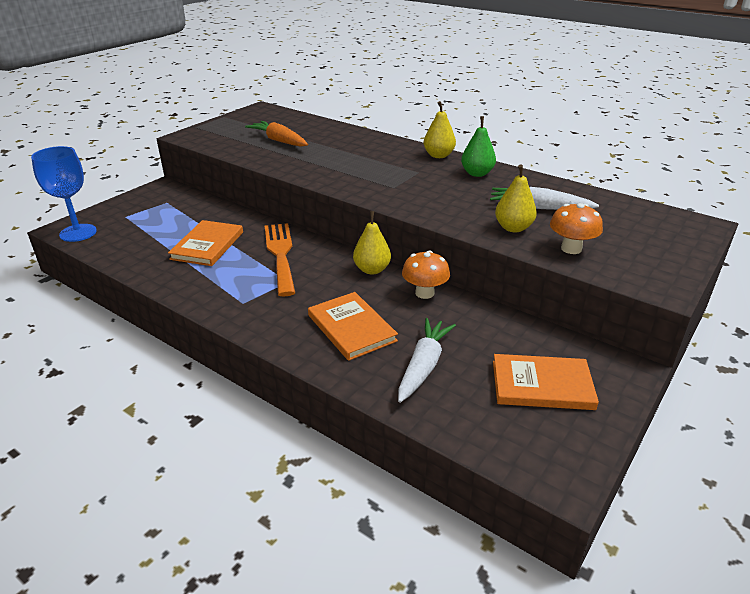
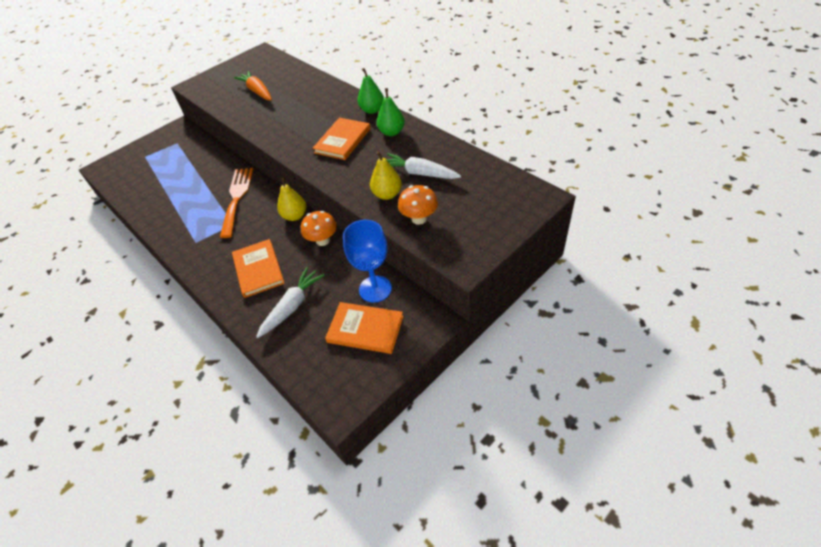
camera: 15 degrees right, 15 degrees up
blue goblet [31,146,97,242] -> blue goblet moved to [343,220,392,303]
orange book [168,220,243,266] -> orange book moved to [312,118,371,160]
yellow pear [424,101,456,158] -> green pear [358,68,384,114]

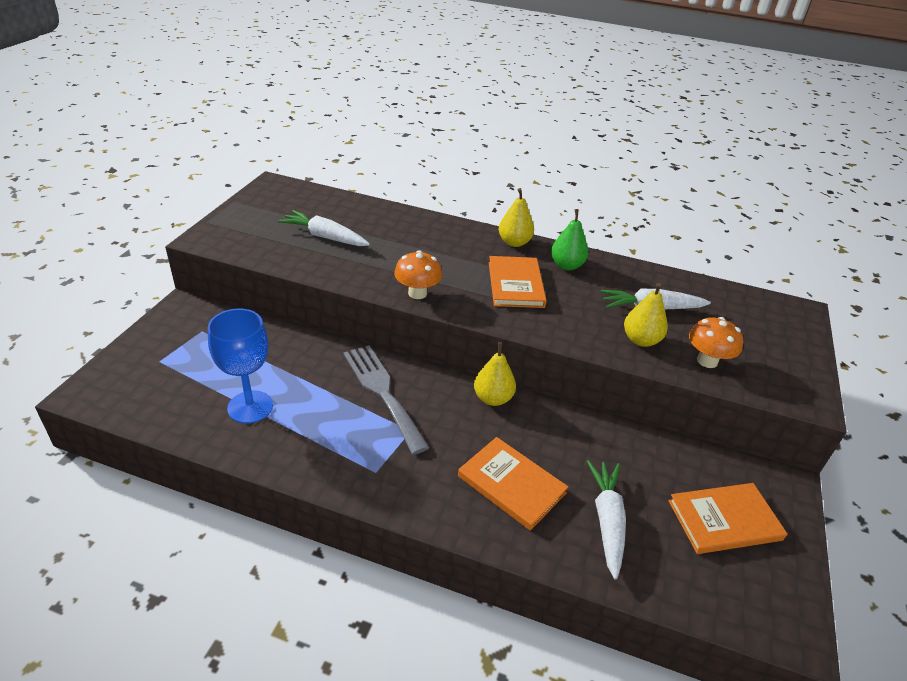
camera: 35 degrees left, 10 degrees down
orange fork [220,168,253,238] -> grey fork [343,345,430,455]
orange carrot [234,71,272,100] -> white carrot [278,210,370,246]
orange mushroom [301,211,337,246] -> orange mushroom moved to [394,250,443,299]
blue goblet [343,220,392,303] -> blue goblet moved to [208,309,273,424]
green pear [358,68,384,114] -> yellow pear [499,188,534,247]

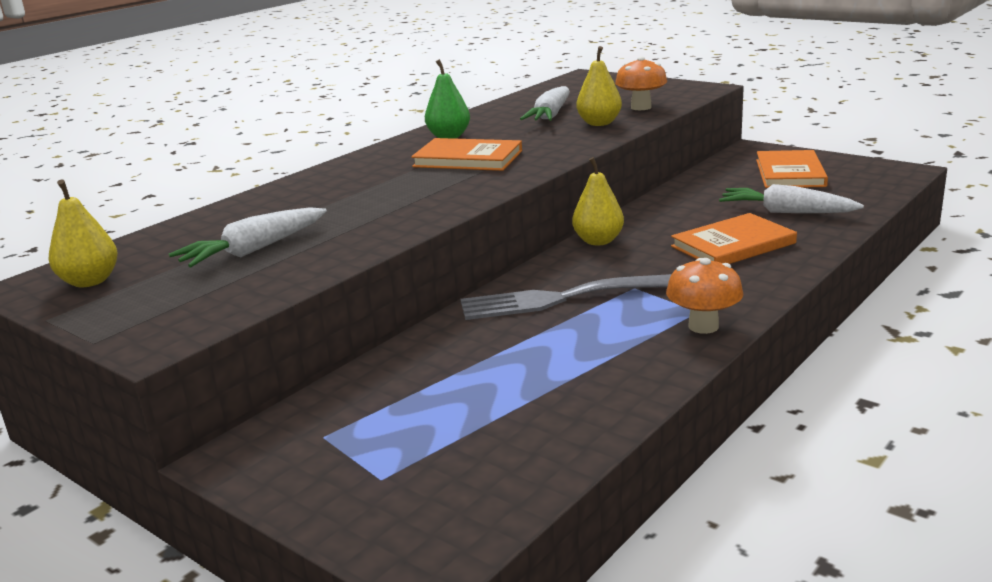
camera: 65 degrees left, 15 degrees down
blue goblet [208,309,273,424] -> none
orange mushroom [394,250,443,299] -> orange mushroom moved to [666,258,744,334]
yellow pear [499,188,534,247] -> yellow pear moved to [48,179,118,287]

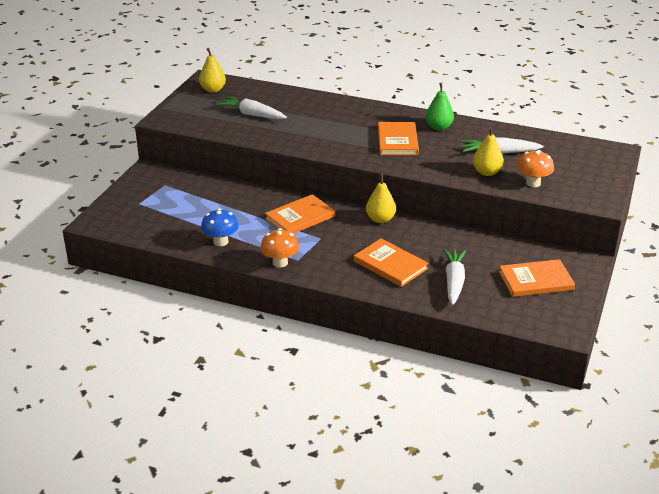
camera: 70 degrees right, 10 degrees up
grey fork [461,274,671,320] -> orange book [265,194,335,234]
none -> blue mushroom [201,208,239,246]

